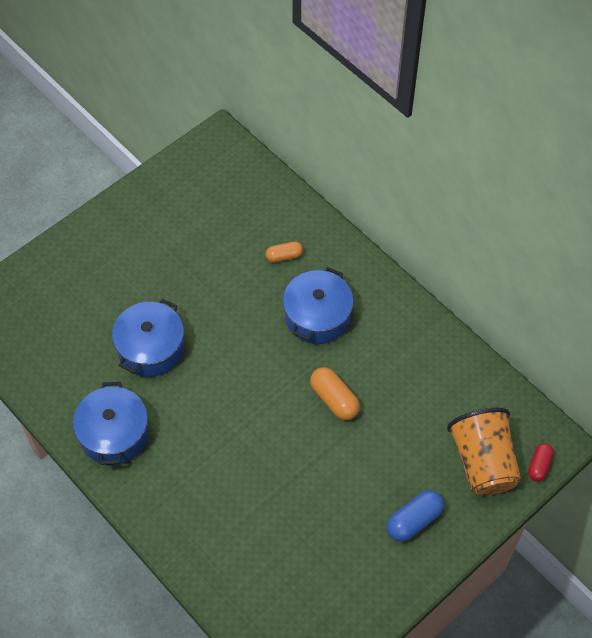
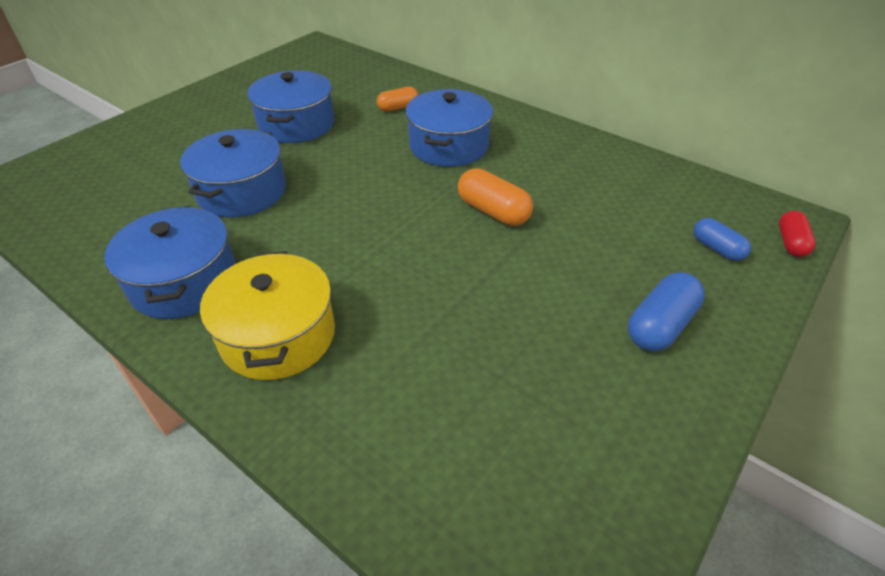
camera: 10 degrees left, 15 degrees down
orange cup [447,408,521,496] -> blue capsule [693,218,751,261]
none -> yellow pot [200,251,335,380]
none -> blue pot [247,70,334,143]

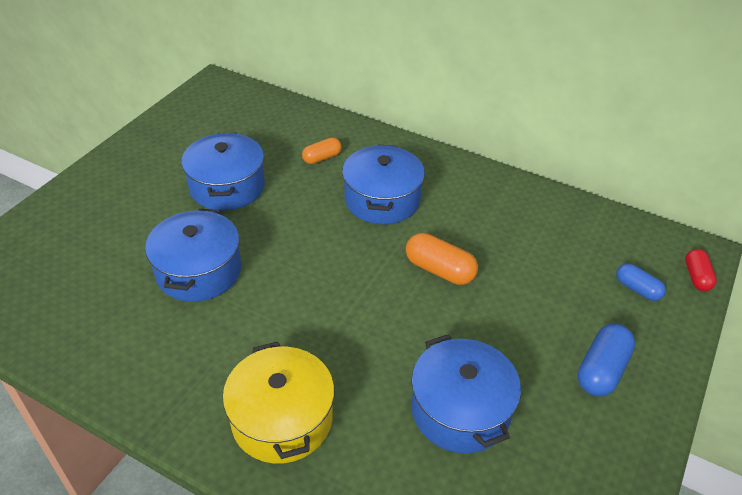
camera: 10 degrees left, 0 degrees up
blue pot [104,206,236,319] -> blue pot moved to [411,334,521,453]

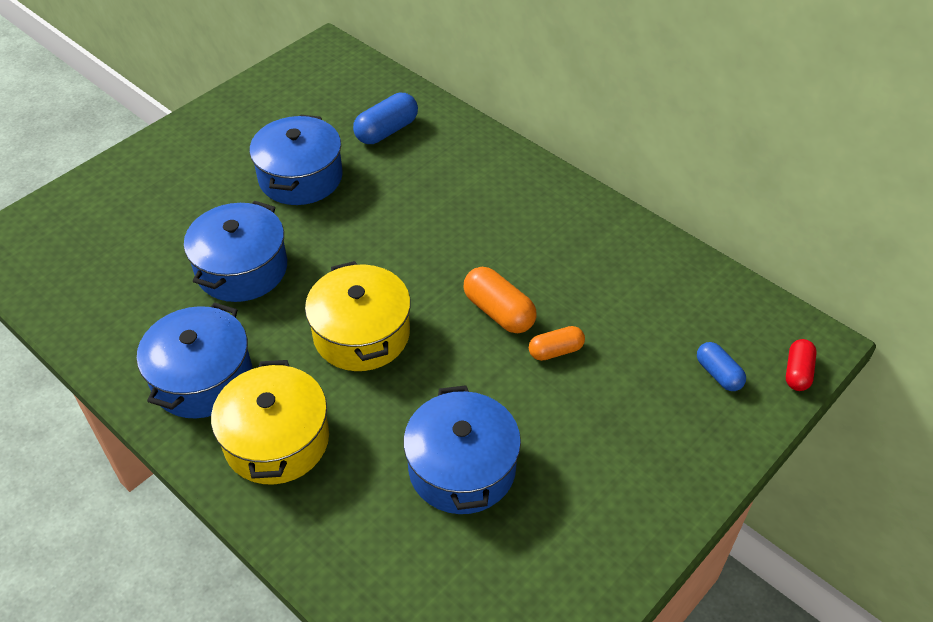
camera: 15 degrees right, 5 degrees up
orange capsule [302,138,342,164] -> orange capsule moved to [529,326,585,361]
blue pot [342,144,425,224] -> blue pot moved to [137,303,252,418]
blue capsule [578,324,635,397] -> blue capsule moved to [353,93,418,144]
none -> yellow pot [305,261,411,371]

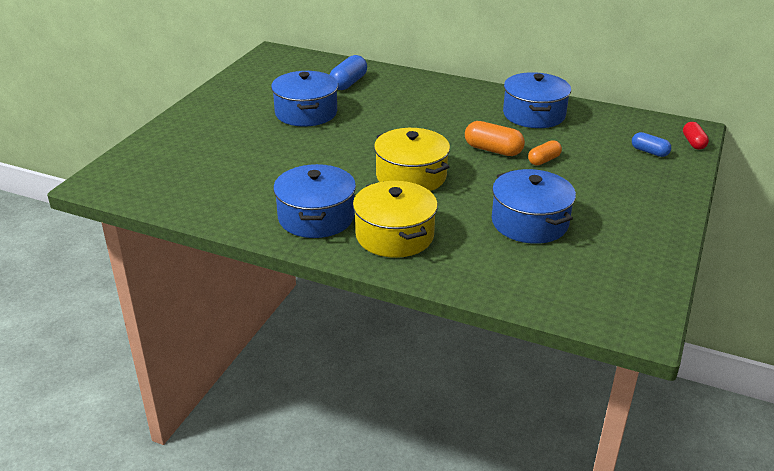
camera: 20 degrees left, 15 degrees down
blue pot [184,201,287,302] -> blue pot moved to [503,72,571,128]

